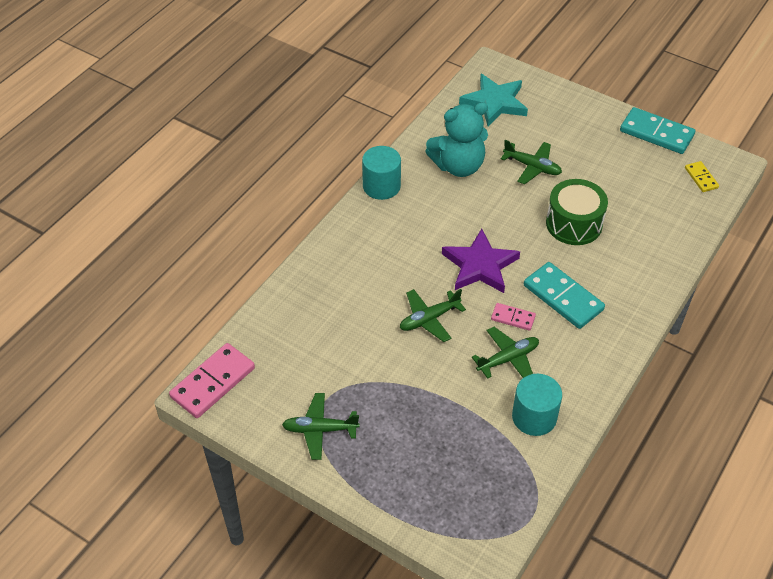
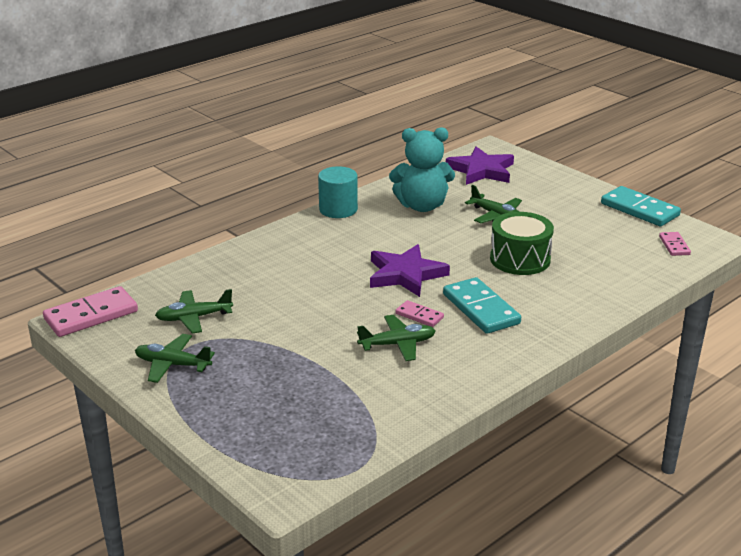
camera: 15 degrees right, 20 degrees down
green plane [400,289,466,342] -> green plane moved to [155,289,233,334]
turquoise star [459,74,528,126] -> purple star [446,147,514,185]
turquoise cylinder [512,374,562,436] -> none
yellow domino [685,161,719,192] -> pink domino [659,232,691,256]

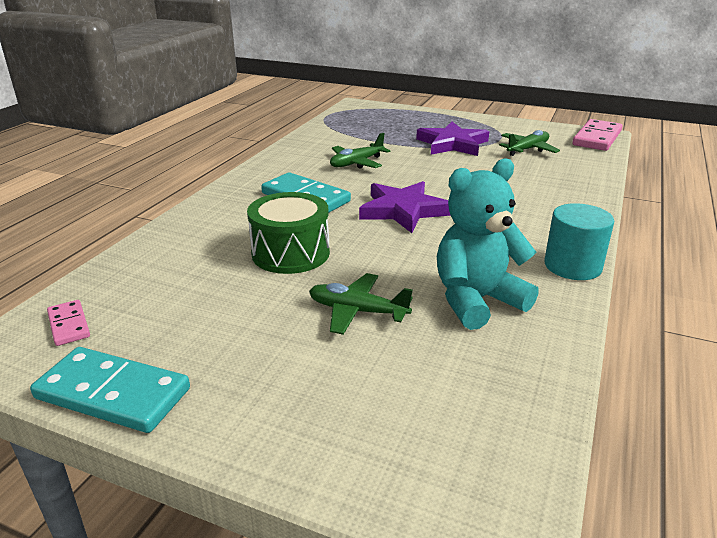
camera: 155 degrees right, 0 degrees up
green plane [135,334,215,383] -> none
pink domino [395,300,444,327] -> none
purple star [446,147,514,185] -> purple star moved to [416,122,489,156]

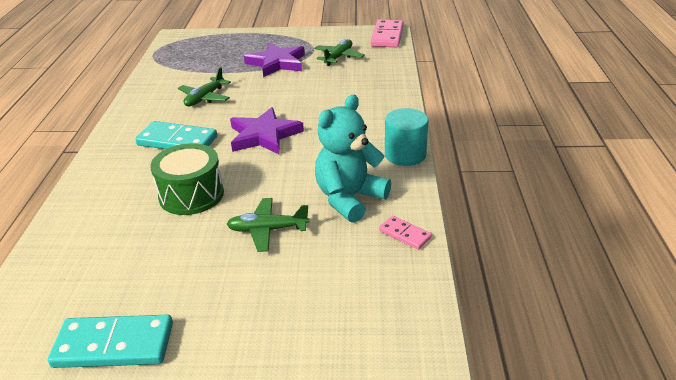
camera: 20 degrees left, 5 degrees up
pink domino [47,300,90,346] -> pink domino moved to [379,216,432,250]

